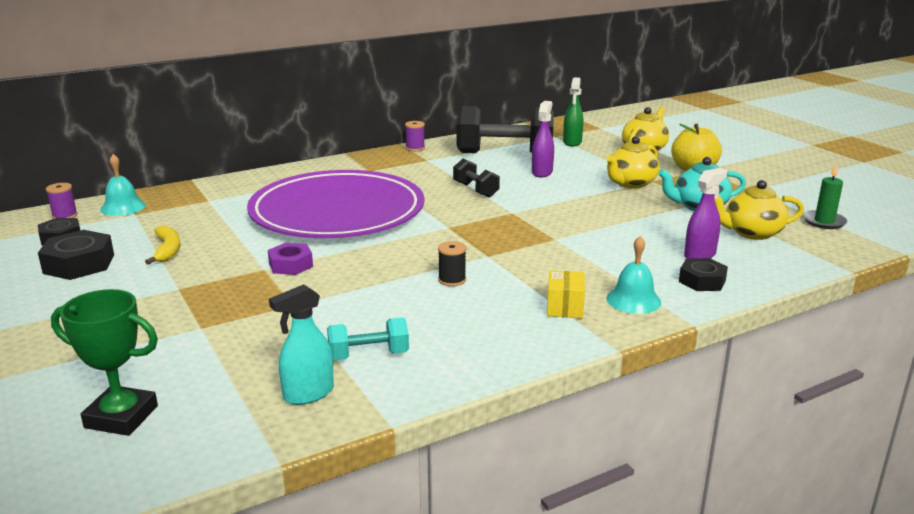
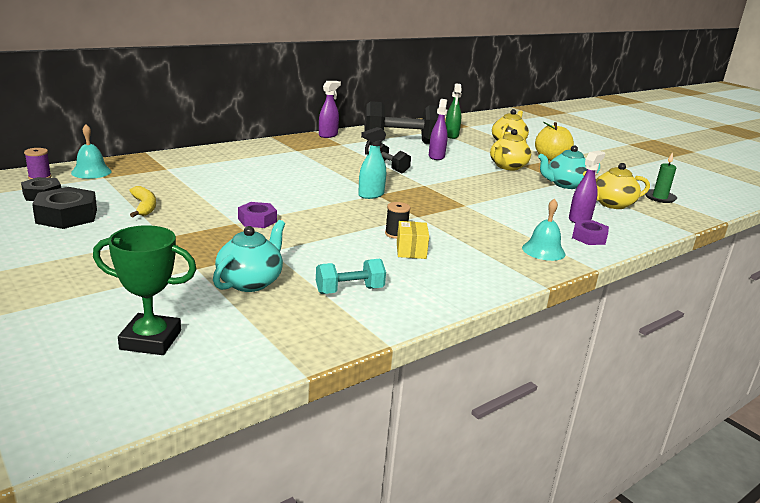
camera: 10 degrees left, 0 degrees up
purple plate [247,170,425,238] -> none
turquoise spray bottle [269,284,334,405] -> turquoise spray bottle moved to [358,127,386,199]
purple spool [405,121,425,151] -> purple spray bottle [319,81,341,138]
yellow box [547,270,585,318] -> yellow box moved to [397,221,429,259]
black nut [679,258,728,291] -> purple nut [572,220,609,245]
none -> turquoise teapot [213,220,285,292]

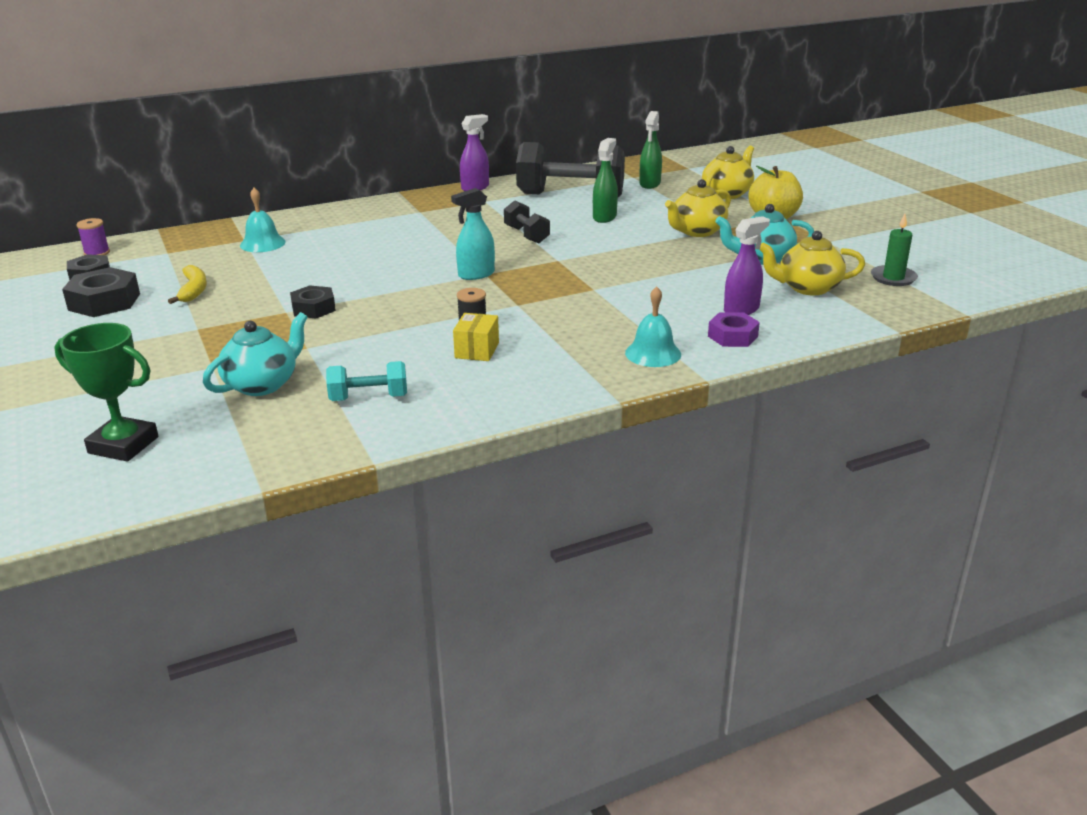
camera: 15 degrees right, 5 degrees up
turquoise bell [71,124,112,179] -> turquoise bell moved to [240,188,286,252]
purple nut [238,202,277,228] -> black nut [290,285,336,319]
purple spray bottle [429,99,448,160] -> green spray bottle [593,138,618,223]

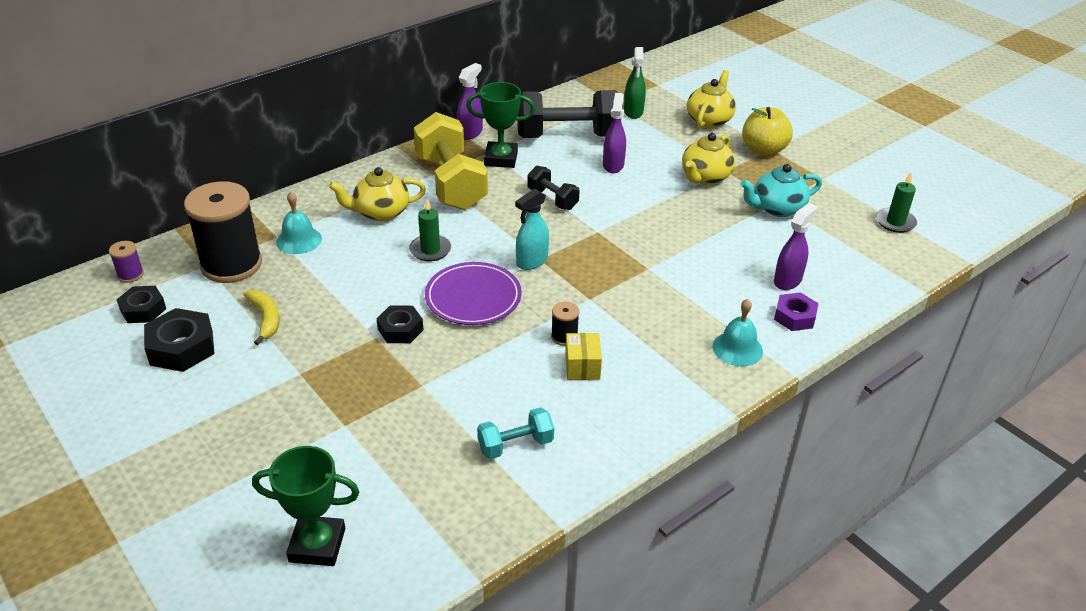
camera: 15 degrees left, 10 degrees up
turquoise teapot [203,312,308,396] -> none
green spray bottle [593,138,618,223] -> purple spray bottle [603,93,626,173]
yellow teapot [759,231,865,296] -> yellow teapot moved to [329,167,426,221]
none -> black spool [184,181,262,283]
none -> green candle [409,198,451,262]
none -> yellow dumbbell [414,112,488,210]
none -> purple plate [425,262,522,325]
none -> green trophy [466,82,535,168]

